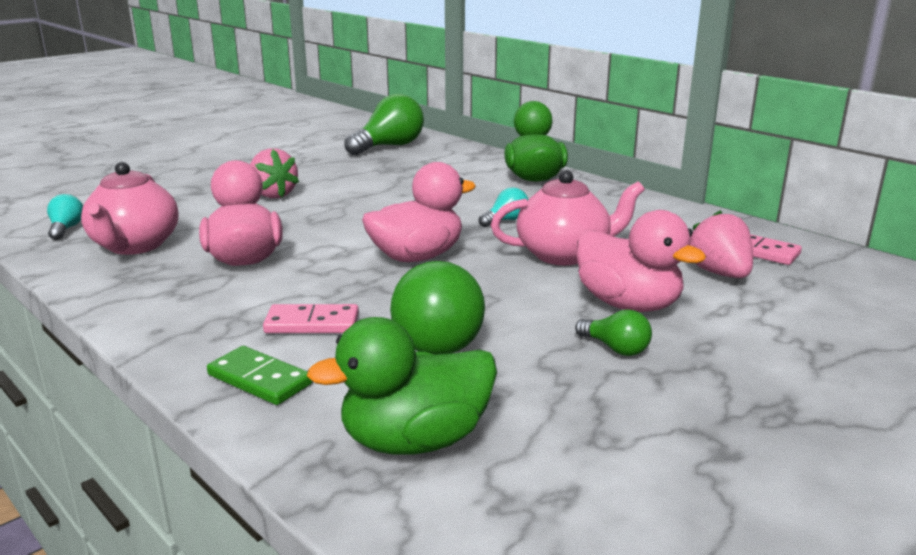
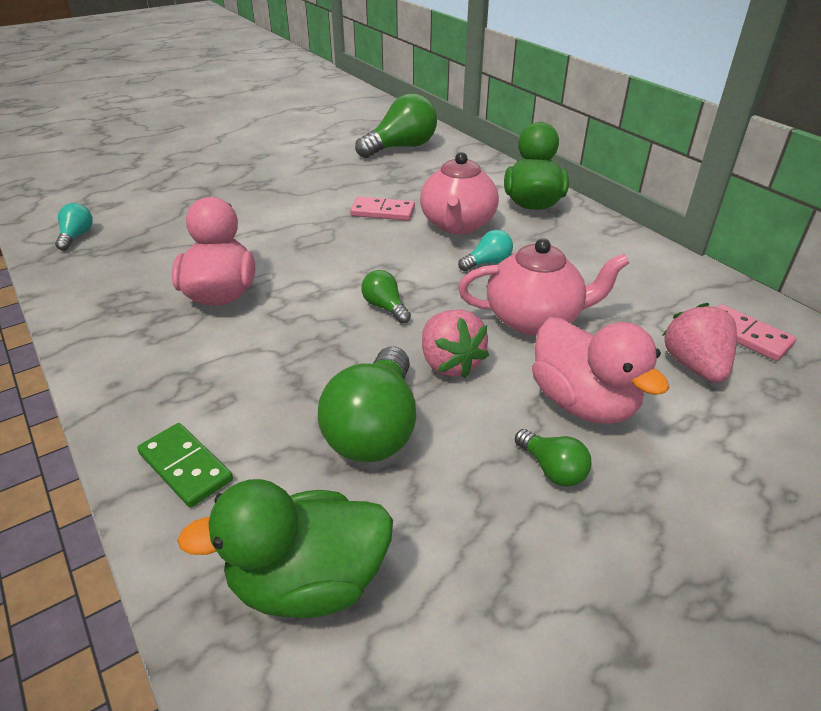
camera: 10 degrees right, 15 degrees up
pink teapot [81,162,179,255] -> pink teapot moved to [420,152,499,234]
pink strawberry [250,148,299,198] -> pink strawberry moved to [422,309,489,378]
pink domino [263,304,359,333] -> pink domino moved to [350,197,415,221]
pink duck [362,162,476,262] -> green light bulb [361,270,411,324]

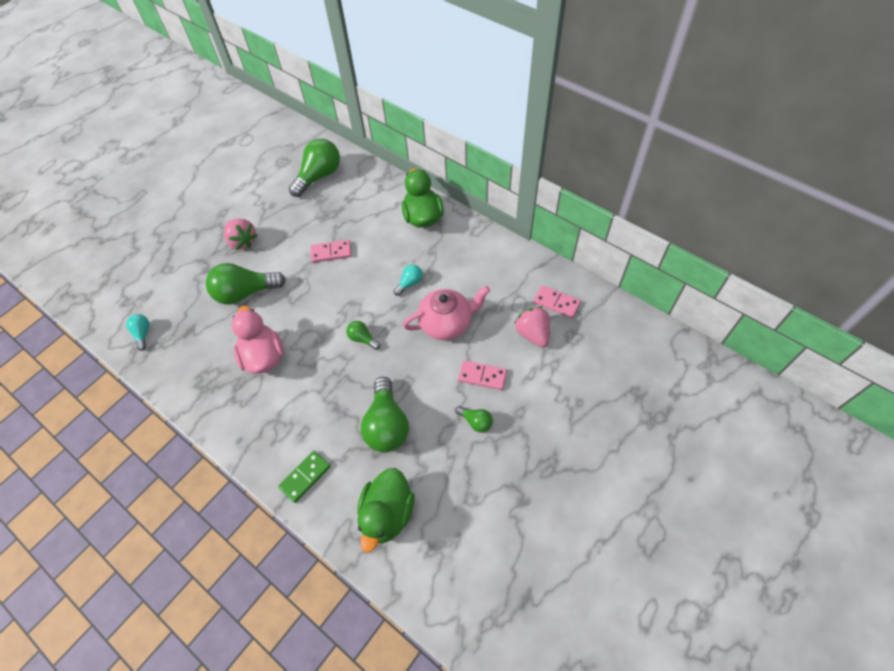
camera: 15 degrees left, 20 degrees up
green domino [137,423,233,508] -> green domino turned 75 degrees counterclockwise [278,451,330,503]
green duck [177,479,393,618] -> green duck turned 45 degrees counterclockwise [357,468,415,552]
pink teapot [420,152,499,234] -> none
pink strawberry [422,309,489,378] -> pink strawberry moved to [224,219,258,250]
pink duck [532,317,670,424] -> pink domino [458,360,507,390]
none -> green light bulb [206,263,286,305]

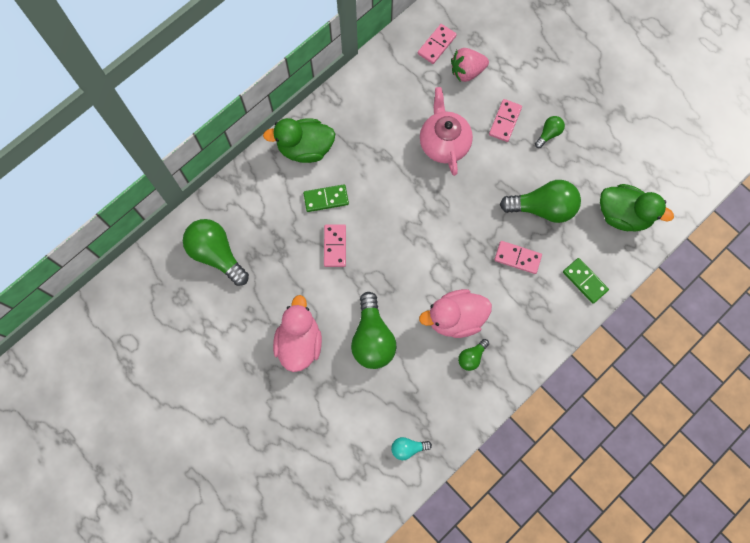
camera: 85 degrees left, 15 degrees up
pink strawberry [224,219,258,250] -> pink duck [273,295,322,372]
green light bulb [346,321,380,350] -> green light bulb moved to [458,339,489,371]
turquoise light bulb [394,264,423,296] -> none
none -> green domino [303,184,349,212]
none -> pink domino [494,241,542,274]

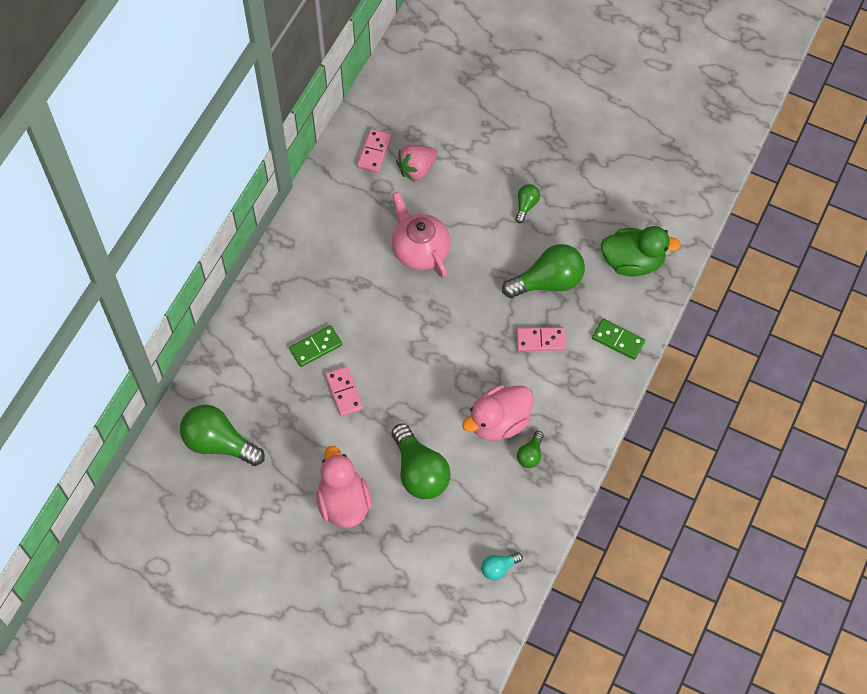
camera: 20 degrees left, 10 degrees down
green duck [263,118,335,163] -> none
pink domino [489,99,522,142] -> none

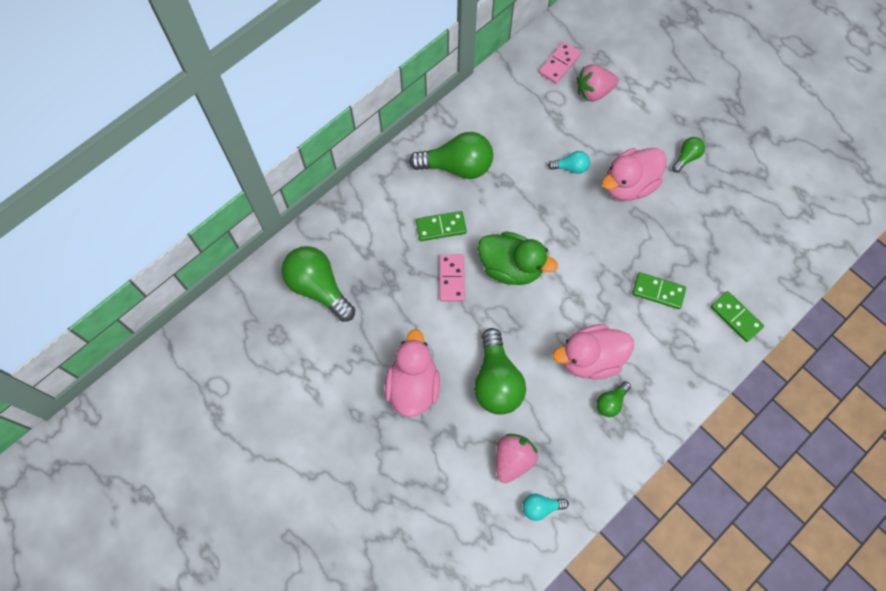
camera: 20 degrees right, 5 degrees up
pink teapot [392,192,451,278] -> turquoise light bulb [548,151,590,174]
green light bulb [502,244,585,298] -> green light bulb moved to [409,132,493,179]
pink domino [516,327,566,351] -> green domino [632,272,686,309]
green duck [601,226,681,276] -> green duck moved to [478,231,558,285]
none -> pink strawberry [496,434,538,483]
none -> pink duck [602,148,667,201]

